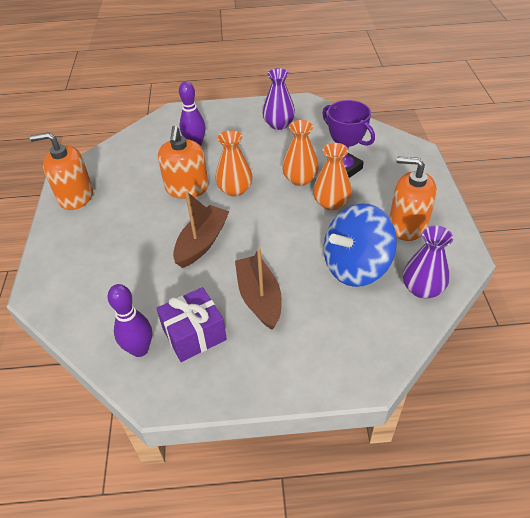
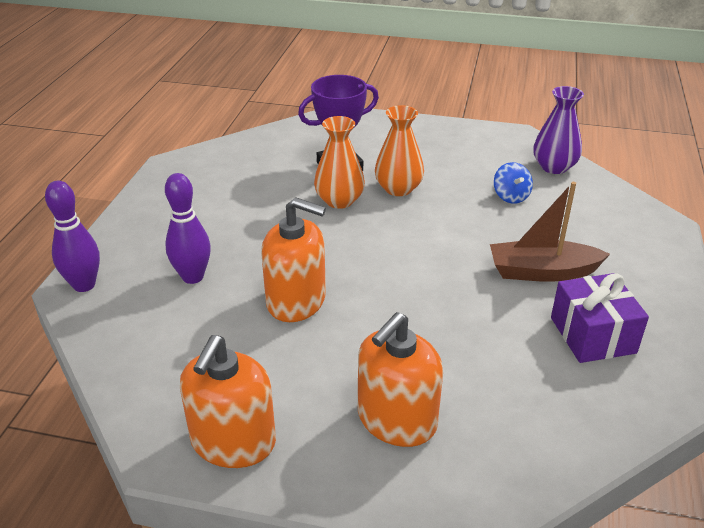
camera: 75 degrees left, 10 degrees down
purple bowling pin [107,284,152,357] -> purple bowling pin moved to [45,181,100,292]
brown boat [173,191,230,268] -> none
orange vase [215,130,253,197] -> none
purple vase [263,68,295,130] -> none
blue spinning top [324,203,397,287] -> blue spinning top [494,162,533,204], size x0.44
orange soap dispenser [389,156,437,241] -> orange soap dispenser moved to [358,312,443,447]

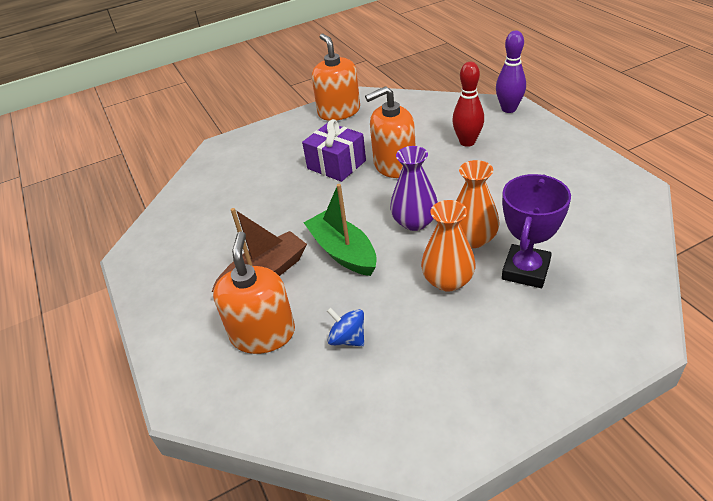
camera: 145 degrees right, 5 degrees up
purple bowling pin [165,173,211,284] -> red bowling pin [452,62,484,147]
orange soap dispenser [358,312,443,447] -> orange soap dispenser moved to [213,231,295,354]
purple vase [533,86,584,174] -> purple vase moved to [390,146,438,231]
purple gift [551,273,649,363] -> purple gift moved to [302,119,366,182]
none -> green boat [304,184,377,276]

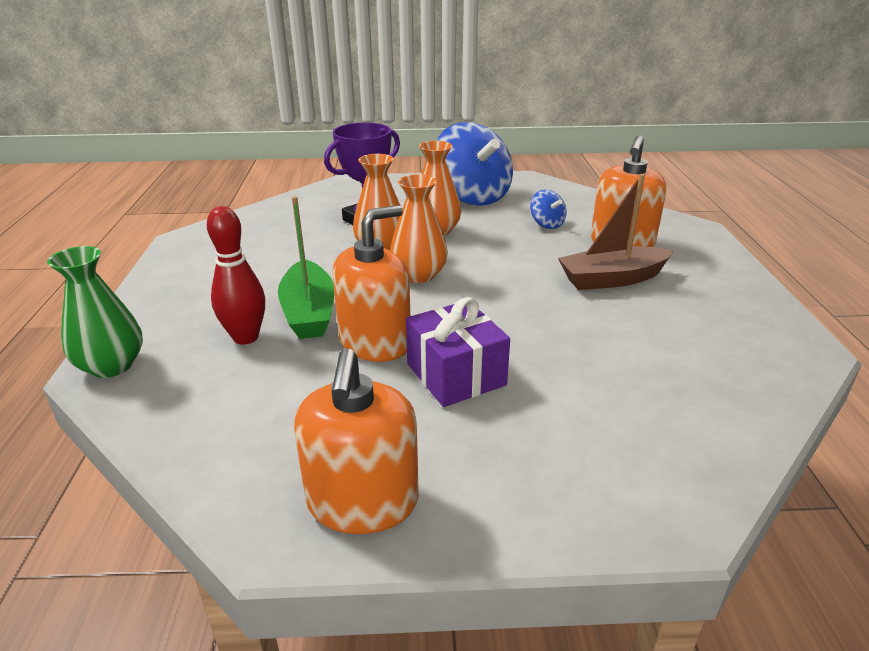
camera: 160 degrees left, 10 degrees down
green boat [304,184,377,276] -> green boat moved to [278,196,334,339]
orange soap dispenser [365,86,415,178] -> orange soap dispenser turned 45 degrees counterclockwise [332,205,410,362]
purple vase [390,146,438,231] -> orange vase [390,174,448,283]
purple bowling pin [496,31,526,113] -> green vase [47,246,143,378]
none -> blue spinning top [437,122,513,206]

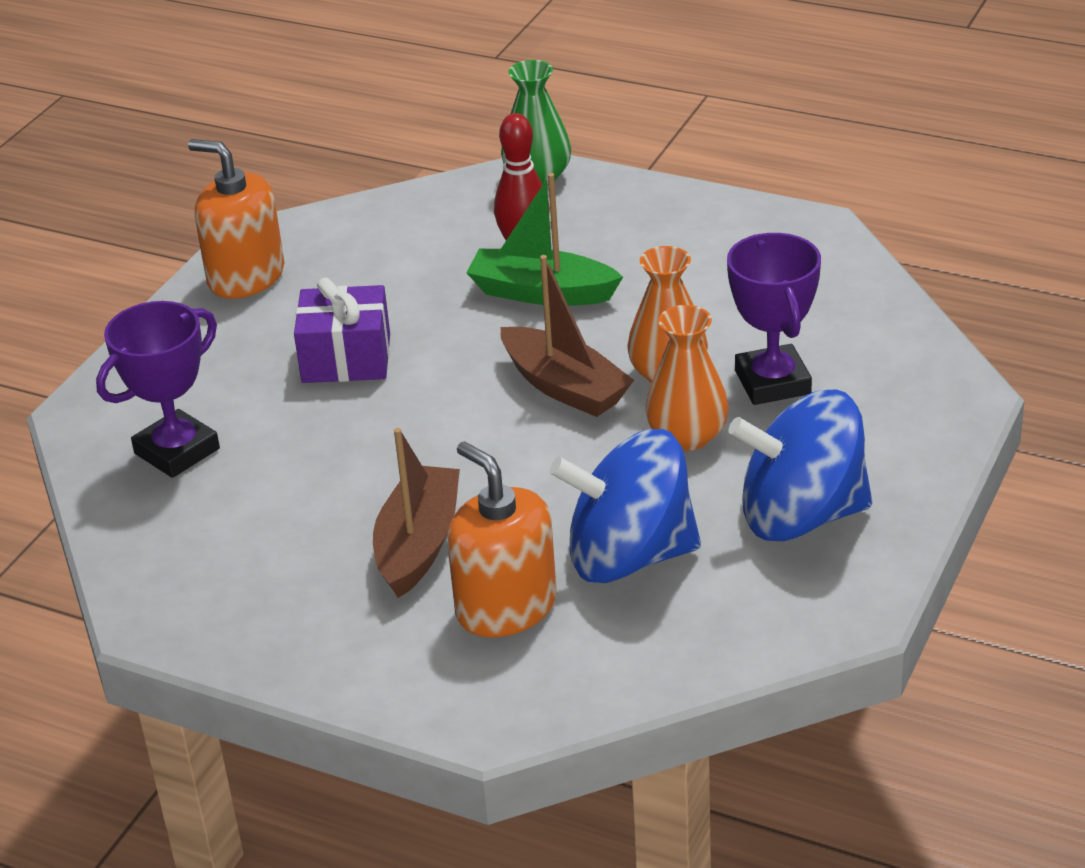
camera: 120 degrees right, 5 degrees up
orange soap dispenser [332,205,410,362] -> none
orange vase [390,174,448,283] -> brown boat [501,255,634,417]
blue spinning top [530,189,567,229] -> blue spinning top [550,429,701,583], size x2.30
none -> purple trophy [96,301,220,478]

